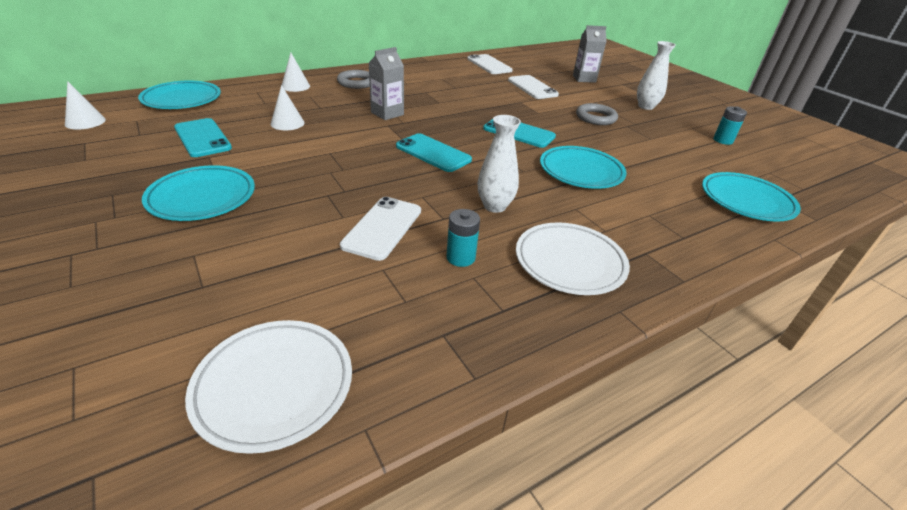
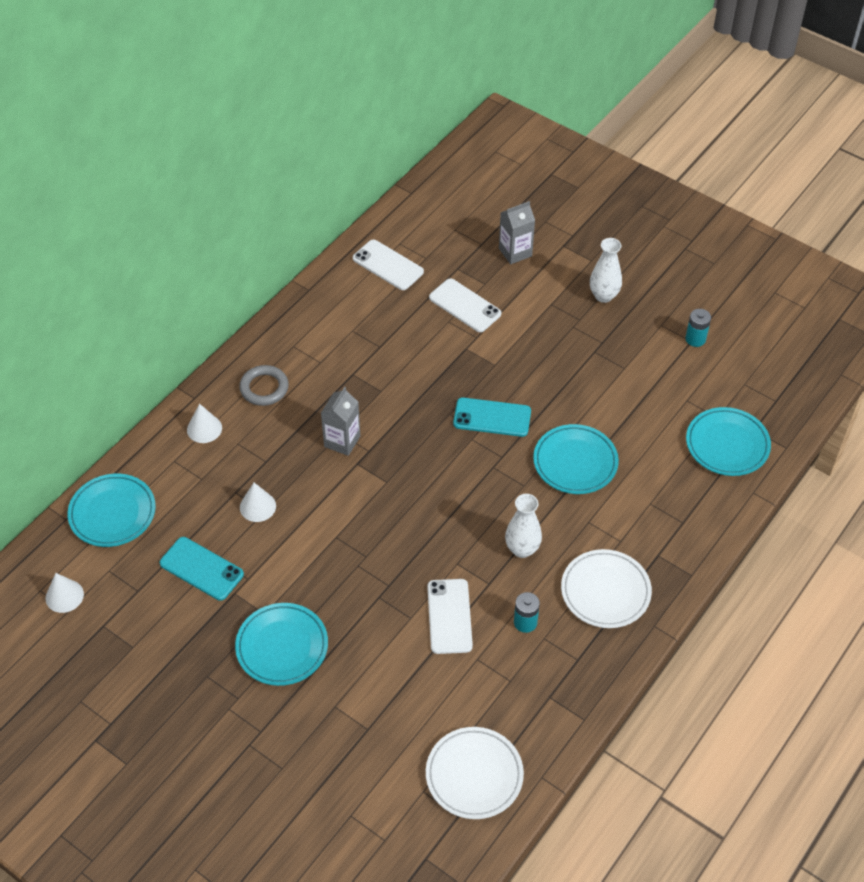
camera: 20 degrees left, 15 degrees up
turquoise phone [396,133,472,172] -> none
grey ring [576,103,618,125] -> none

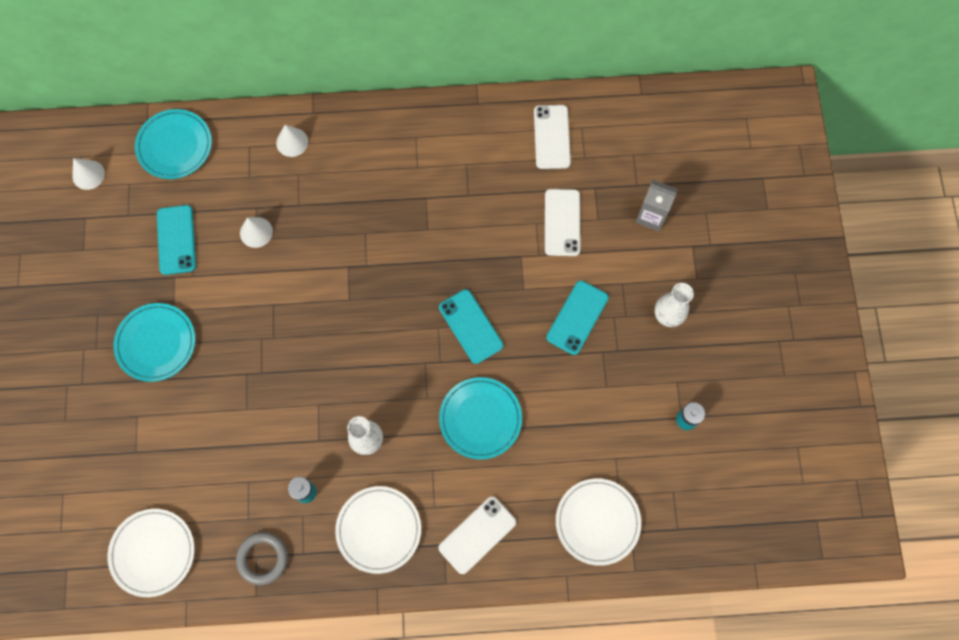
camera: 50 degrees right, 20 degrees up
grey ring [239,365,289,406] -> grey ring moved to [236,532,288,585]
grey carton [321,387,360,456] -> none
white phone [427,579,473,654] -> white phone moved to [438,496,516,574]
turquoise plate [686,407,771,476] -> white plate [556,478,641,566]
none -> turquoise phone [546,281,609,355]

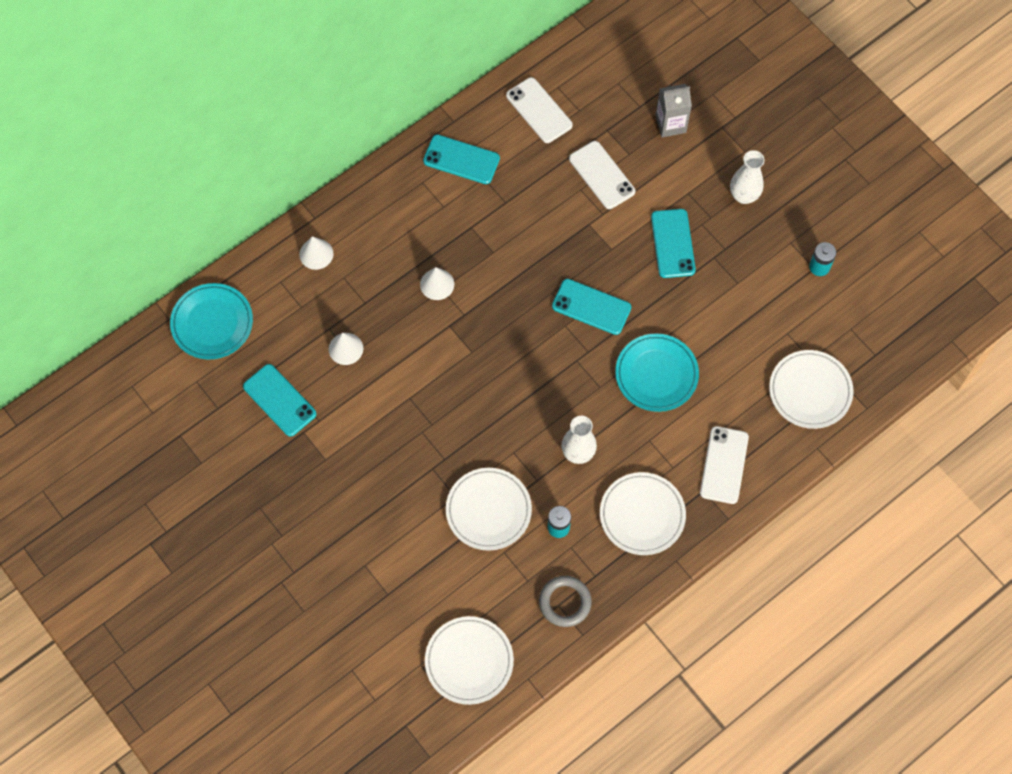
camera: 35 degrees left, 5 degrees down
white cone [72,158,105,190] -> white cone moved to [420,267,454,300]
turquoise plate [113,303,195,382] -> none
none -> turquoise phone [423,135,500,184]
none -> white plate [446,468,532,551]

